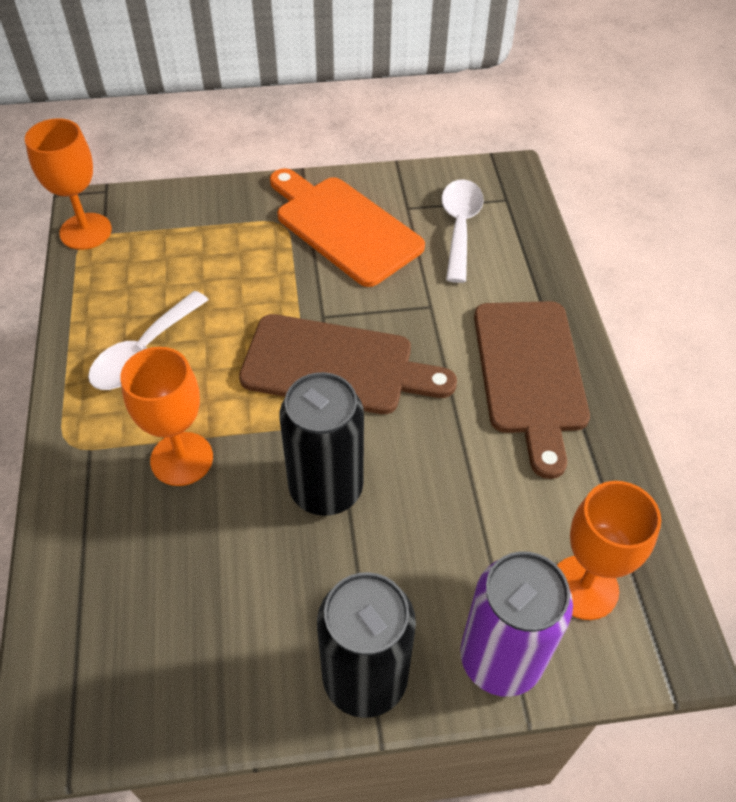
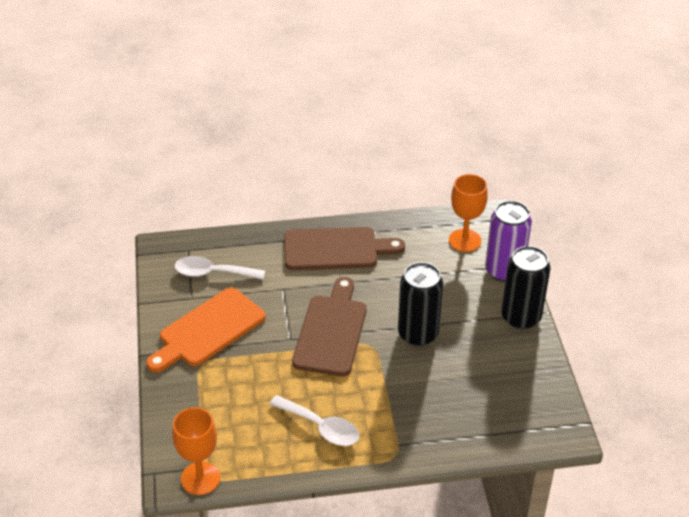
camera: 90 degrees left, 10 degrees down
orange goblet [120,347,213,486] -> none

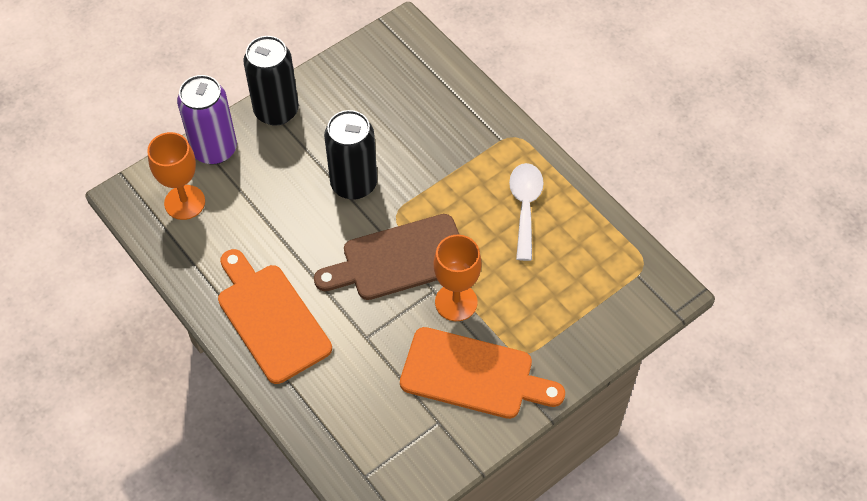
camera: 120 degrees left, 15 degrees up
orange goblet [172,407,220,495] -> orange goblet moved to [434,235,481,321]
white spoon [175,256,265,279] -> none
brown cutting board [284,227,405,270] -> orange cutting board [218,249,332,384]

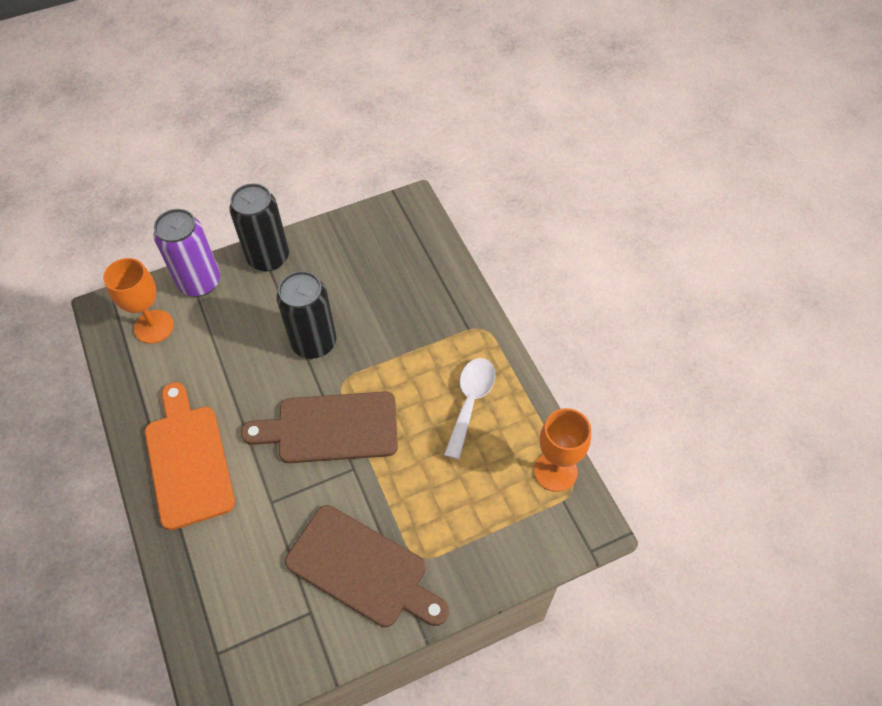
camera: 15 degrees right, 0 degrees up
orange cutting board [400,327,565,419] -> brown cutting board [285,505,449,627]
orange goblet [434,235,481,321] -> orange goblet moved to [534,408,591,492]

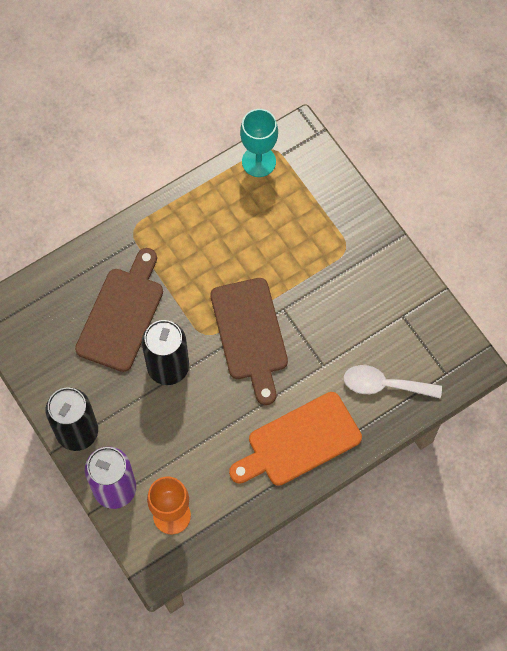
camera: 100 degrees left, 10 degrees up
brown cutting board [285,505,449,627] -> brown cutting board moved to [75,248,163,372]
white spoon [444,358,496,460] -> white spoon moved to [344,365,442,398]
orange goblet [534,408,591,492] -> turquoise goblet [240,109,278,177]

